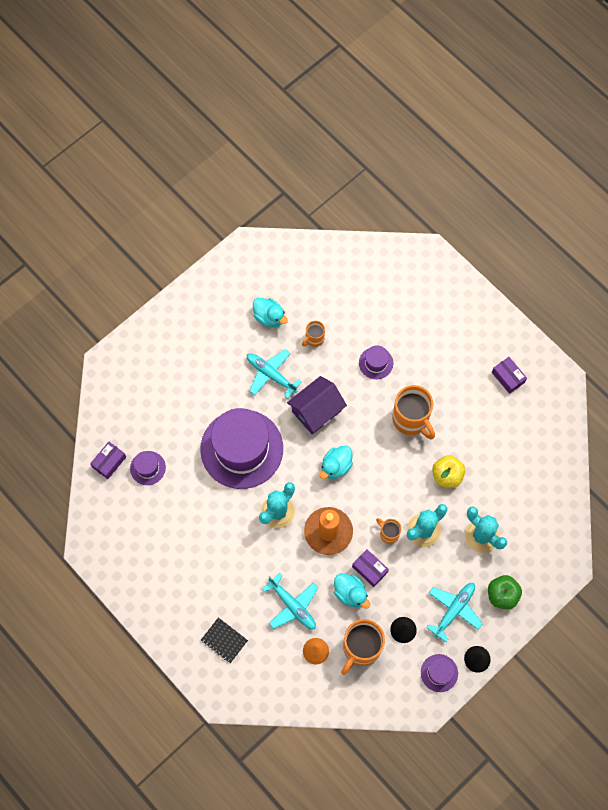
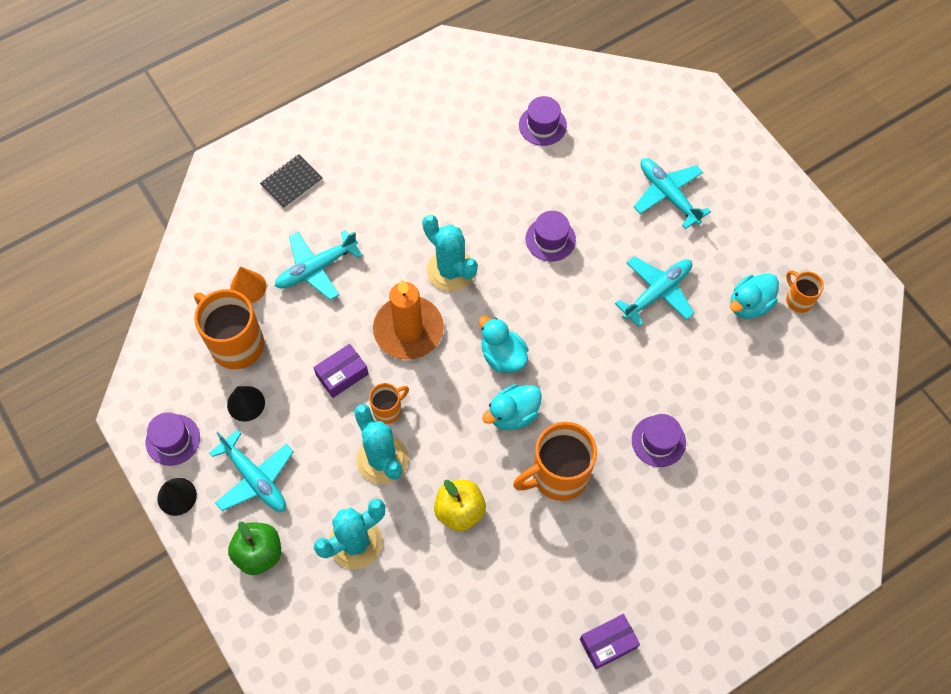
camera: 100 degrees right, 5 degrees down
purple box [90,442,126,479] -> none
purple hat [200,408,283,489] -> purple hat [525,211,576,262], size x0.43
purple house [287,376,347,434] -> none
orange mug [302,321,325,347] -> orange mug moved to [786,270,824,313]
turquoise duck [334,573,370,609] -> turquoise duck moved to [482,384,542,430]
none -> turquoise plane [634,158,711,229]

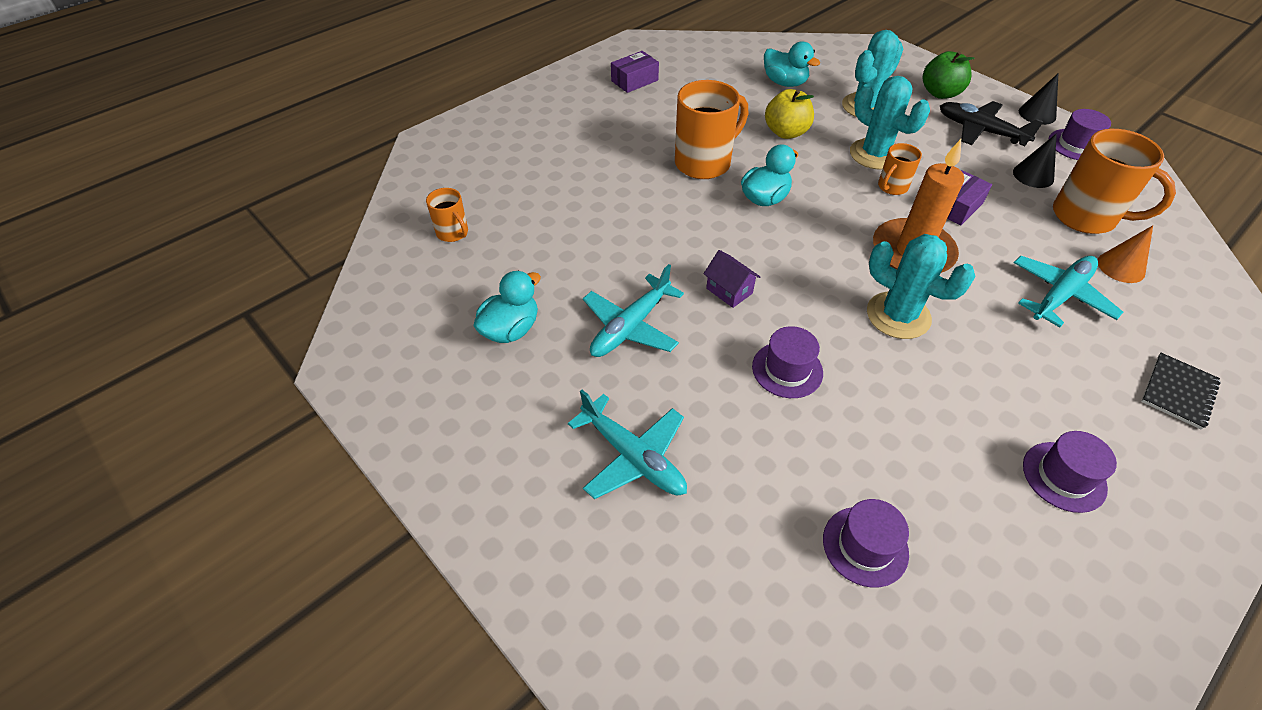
camera: 170 degrees right, 15 degrees down
turquoise plane [209,429,294,512] -> black plane [940,101,1044,146]
turquoise duck [479,316,528,373] -> turquoise duck moved to [764,41,820,87]
purple hat [632,414,686,467] -> purple hat moved to [1023,431,1117,513]
orange mug [786,270,824,313] -> orange mug moved to [426,188,468,242]
none -> purple house [704,250,760,308]

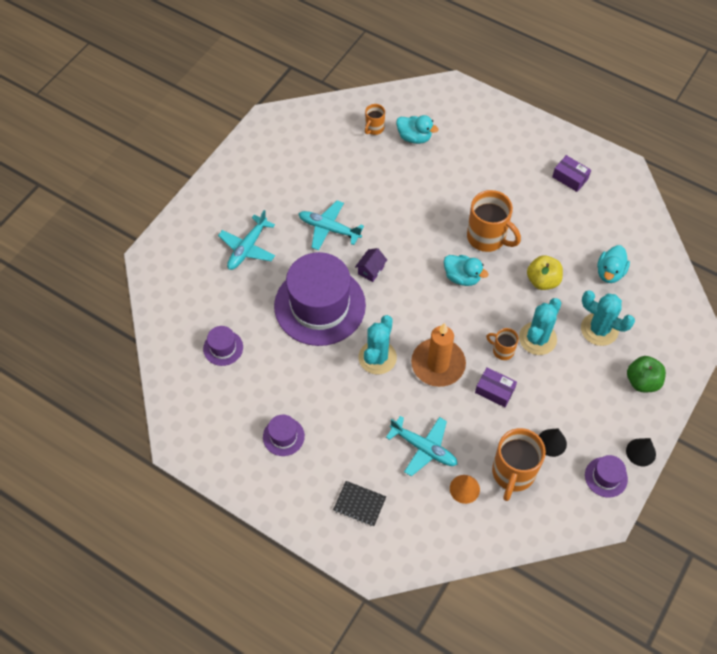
camera: 75 degrees right, 10 degrees up
turquoise duck [473,271,541,343] -> turquoise duck moved to [396,115,438,144]
purple hat [752,326,823,398] -> purple hat [274,252,366,346], size x2.34
black plane [940,101,1044,146] -> none

